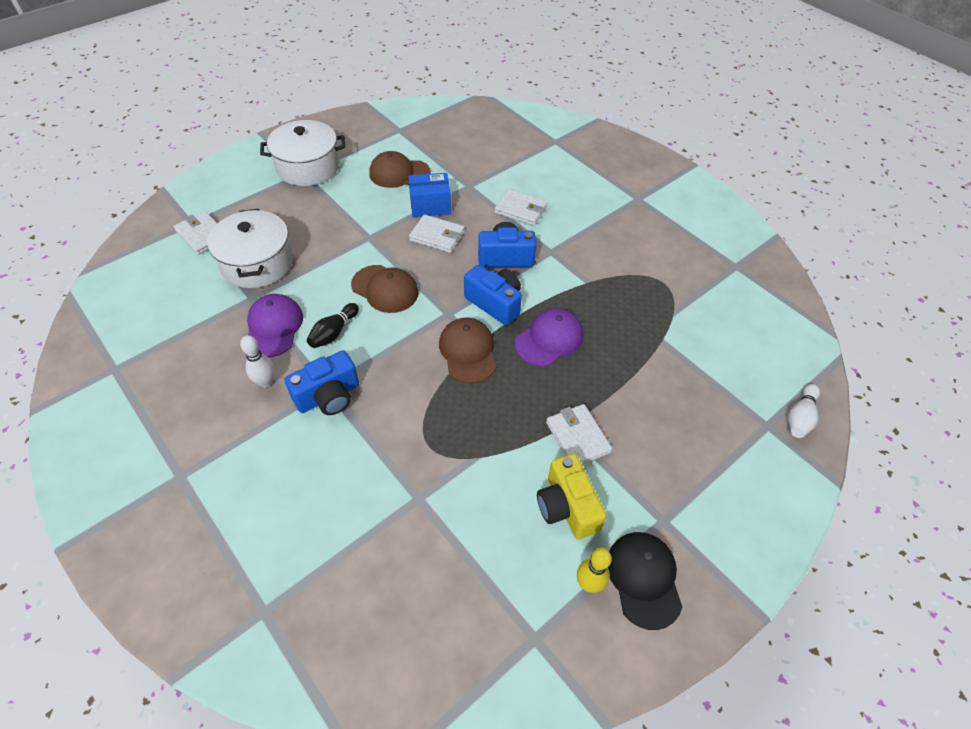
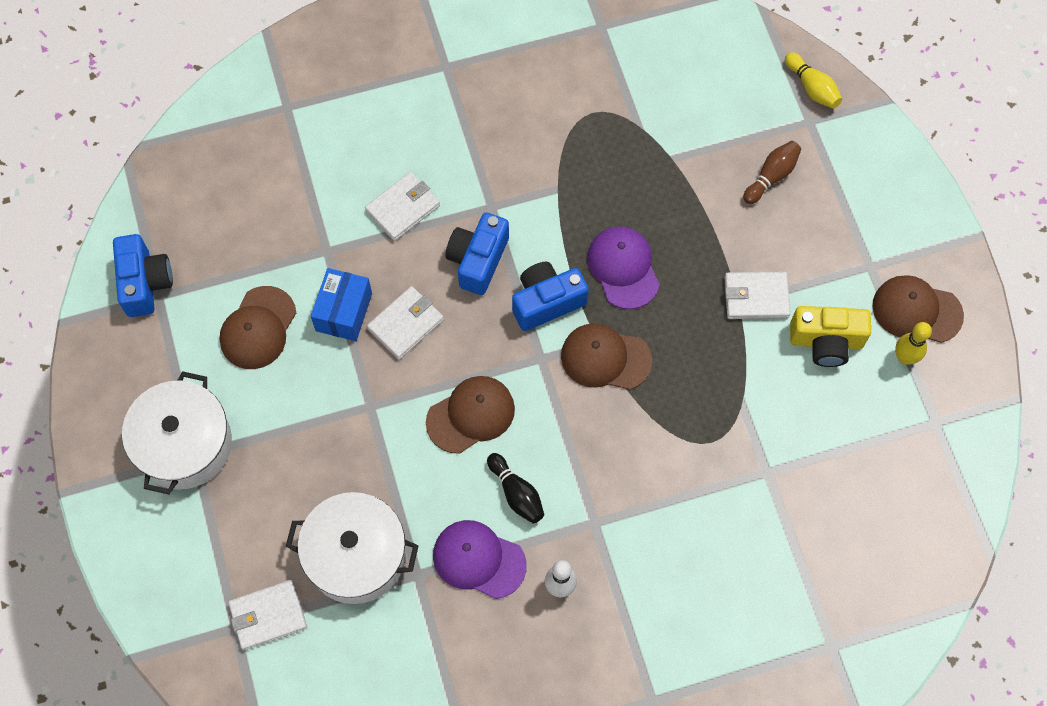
camera: 65 degrees left, 15 degrees up
blue camera [284,350,359,415] -> blue camera moved to [113,234,173,317]
black cap [608,532,682,630] -> brown cap [873,275,964,343]
white bowling pin [788,384,820,438] -> yellow bowling pin [785,52,842,109]
none -> brown bowling pin [743,141,801,204]

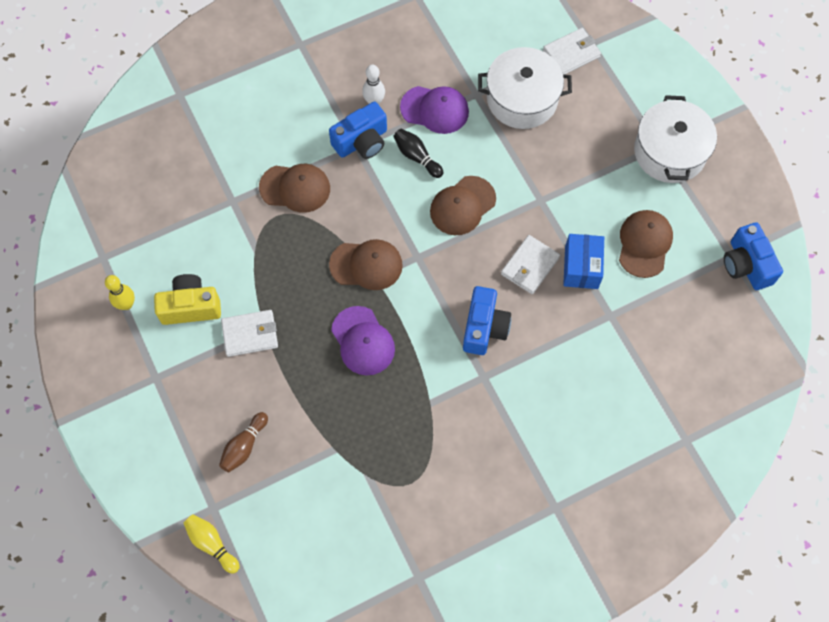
camera: 170 degrees right, 0 degrees up
white wallet [365,172,440,241] -> none
blue camera [512,262,589,331] -> blue camera moved to [329,102,387,159]
brown cap [873,275,964,343] -> brown cap moved to [259,164,330,213]

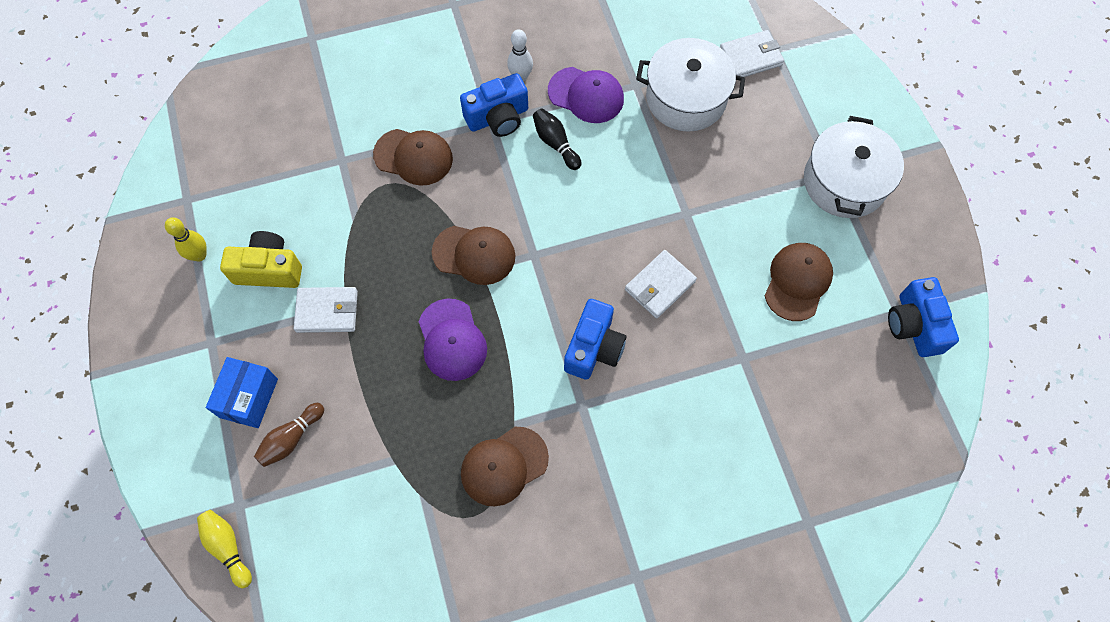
camera: 10 degrees right, 0 degrees up
brown cap [430,176,496,235] -> brown cap moved to [461,427,549,506]
blue box [563,234,604,289] -> blue box moved to [206,357,278,428]

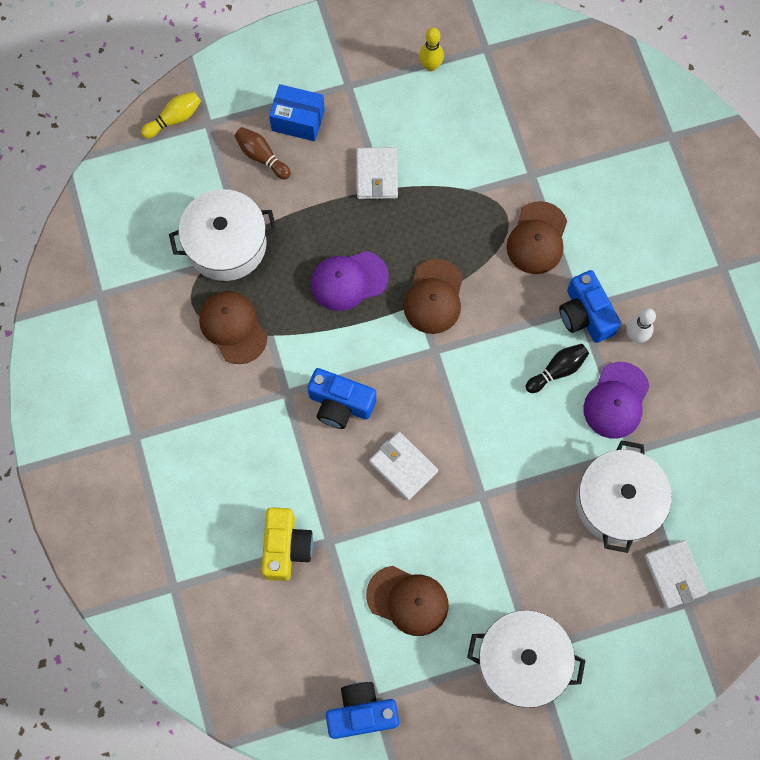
camera: 90 degrees right, 5 degrees up
yellow camera [220,231,302,288] -> yellow camera moved to [261,507,313,581]
none -> white pot [169,189,277,281]

